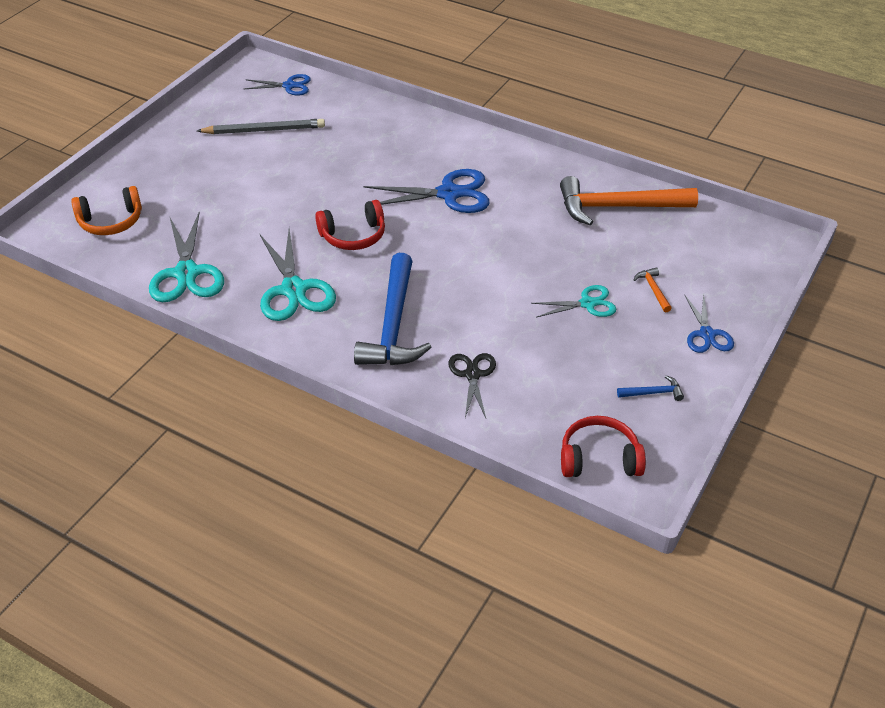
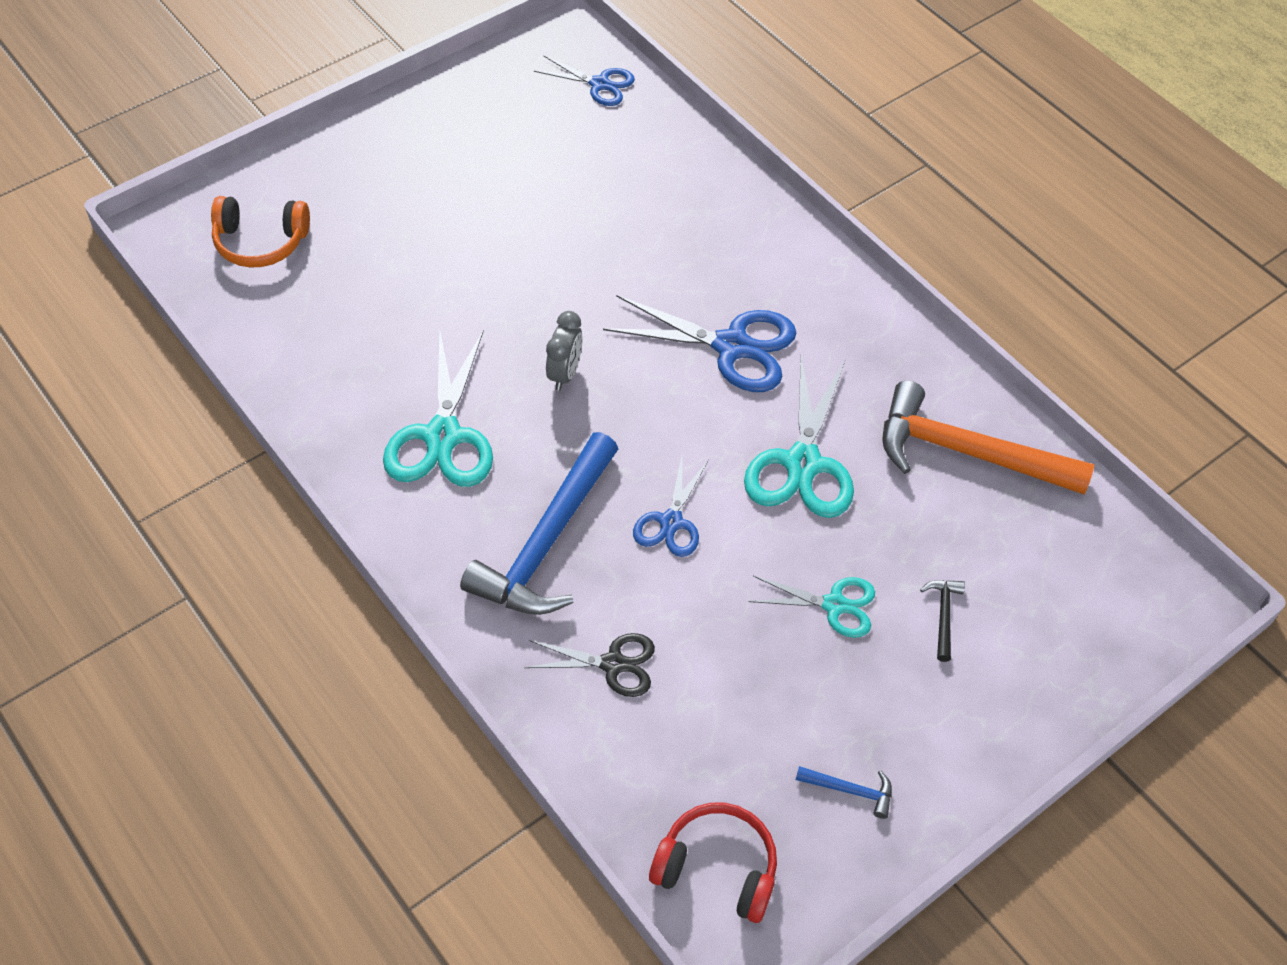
camera: 20 degrees right, 10 degrees up
turquoise scissors [149,212,224,302] -> turquoise scissors moved to [744,356,854,518]
grey pencil [197,119,325,134] -> none
red headphones [315,200,385,250] -> grey clock [546,311,583,391]
black scissors [449,353,496,418] -> black scissors turned 75 degrees clockwise [524,633,655,697]
orange hammer [633,267,672,312] -> black hammer [920,580,965,662]
blue scissors [685,294,734,353] -> blue scissors moved to [633,456,709,557]

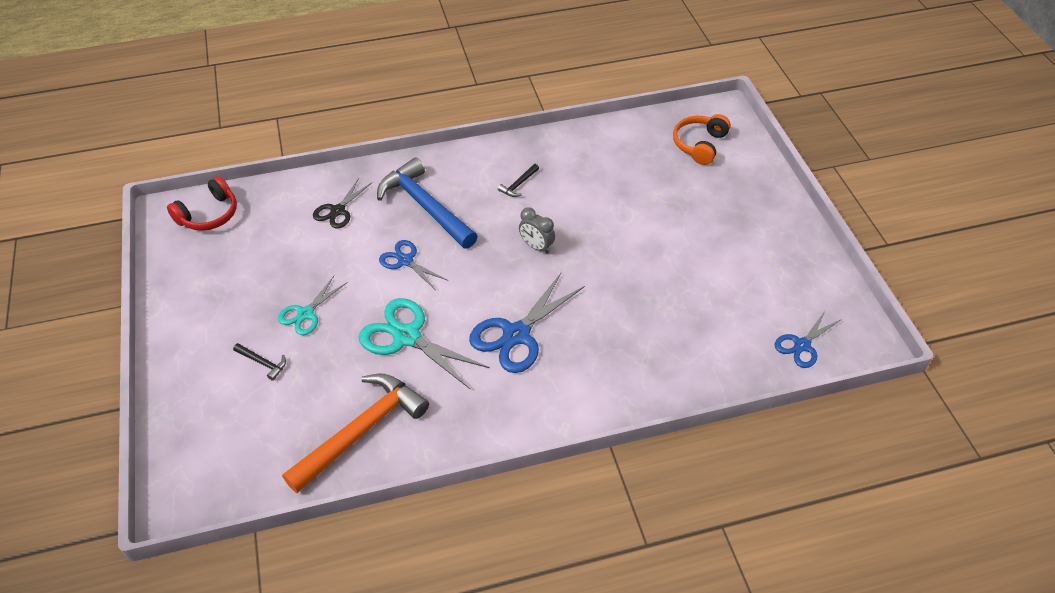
camera: 115 degrees right, 5 degrees down
turquoise scissors [383,330,493,487] -> black hammer [498,164,539,197]
blue hammer [796,766,892,819] -> none

